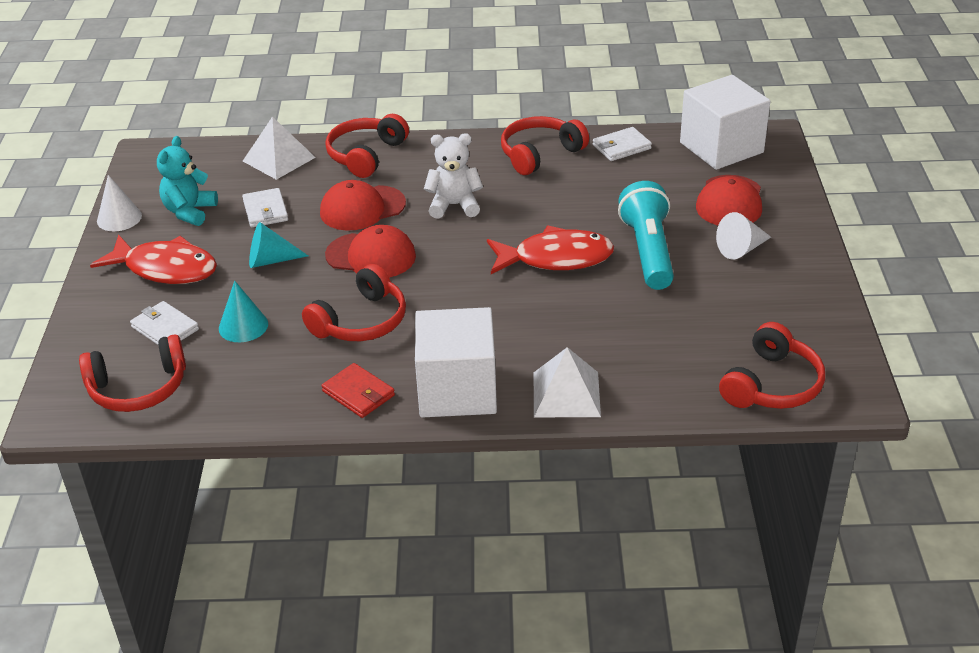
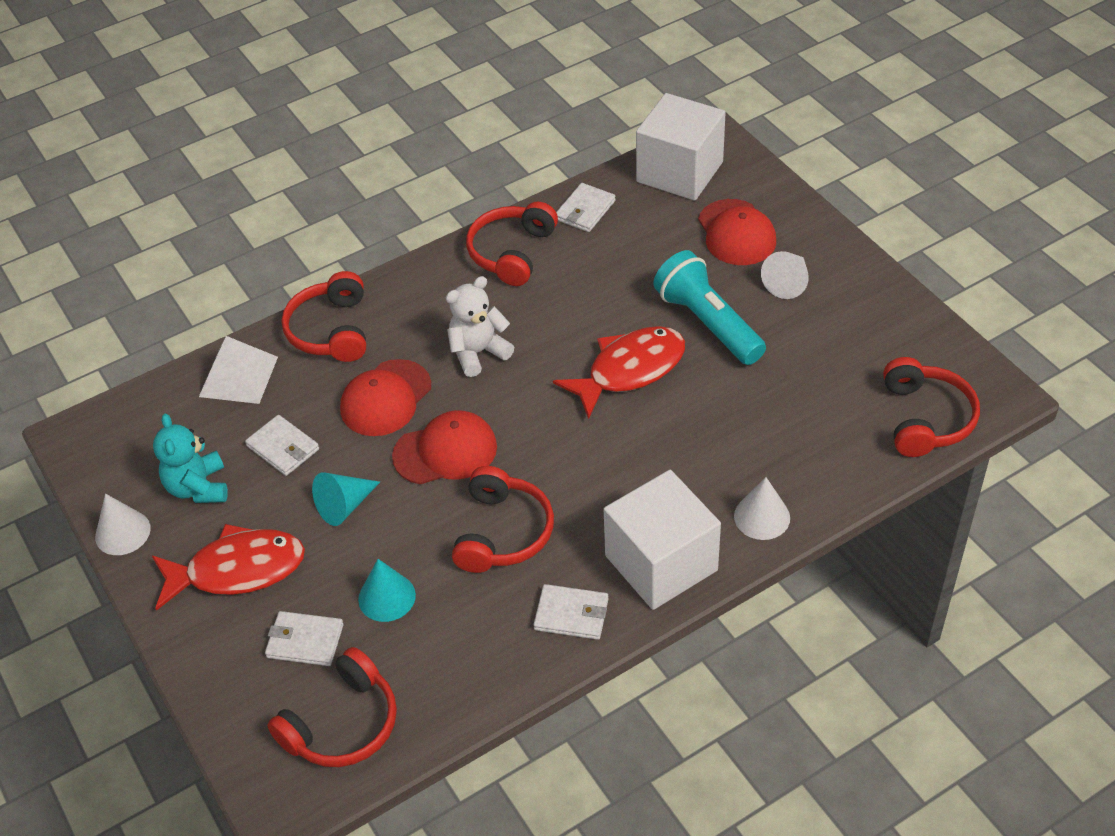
camera: 30 degrees left, 10 degrees up
red wallet [321,363,395,418] -> white wallet [534,584,608,640]
white pyramid [534,347,601,417] -> white cone [734,477,790,540]

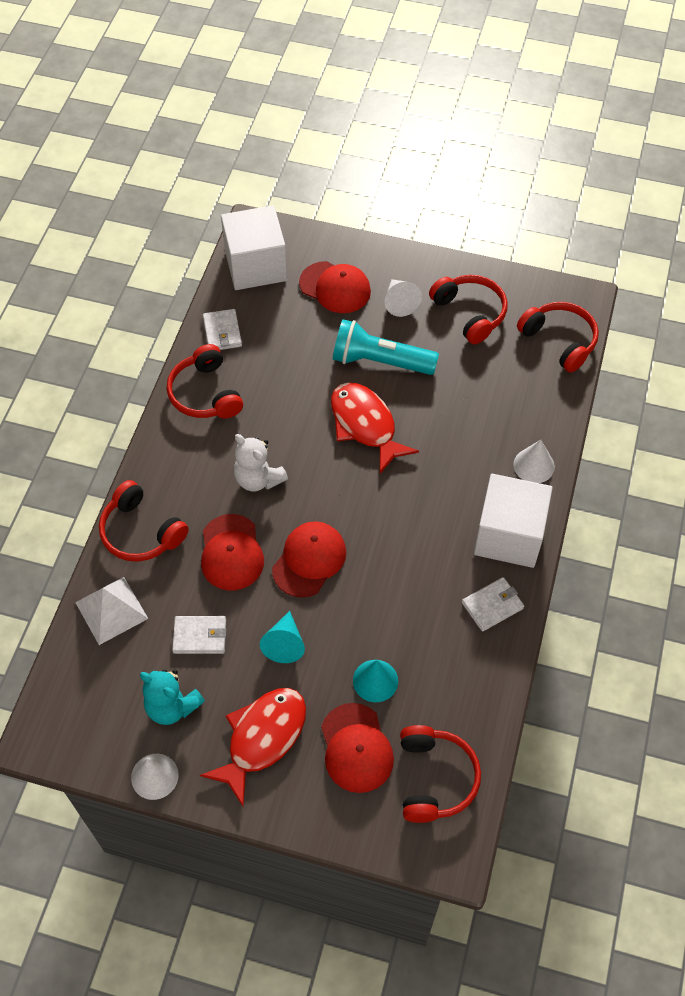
camera: 45 degrees left, 10 degrees up
white wallet [265,611,344,666] -> red cap [321,703,394,793]
white teddy bear [446,276,514,377] -> white teddy bear turned 60 degrees counterclockwise [234,434,288,491]
red headphones [452,466,554,573] -> red headphones moved to [429,275,507,344]
red fish [553,326,685,419] -> red fish turned 45 degrees counterclockwise [331,382,419,474]

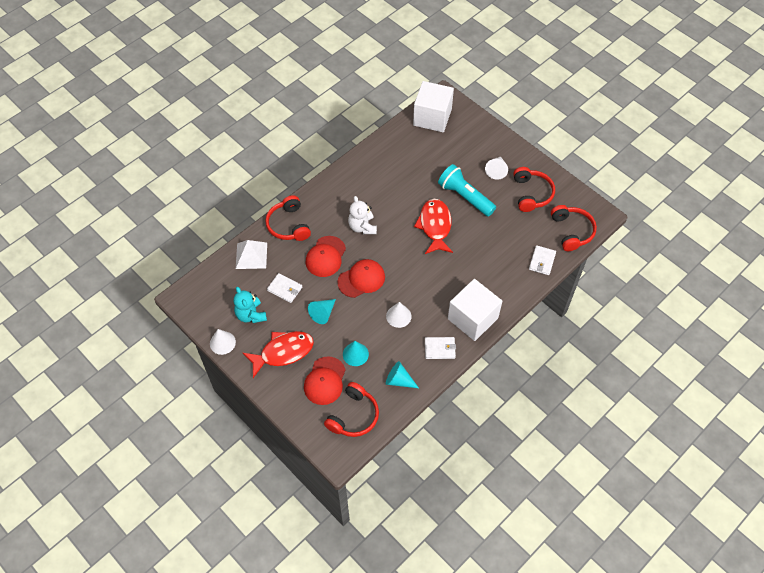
camera: 30 degrees right, 0 degrees up
red headphones [167,344,243,419] -> none
white wallet [203,309,242,350] -> white wallet moved to [529,245,556,275]
red cap [299,261,371,313] -> none
white cone [513,440,555,483] -> white cone moved to [386,302,412,328]
none -> turquoise cone [386,361,419,388]

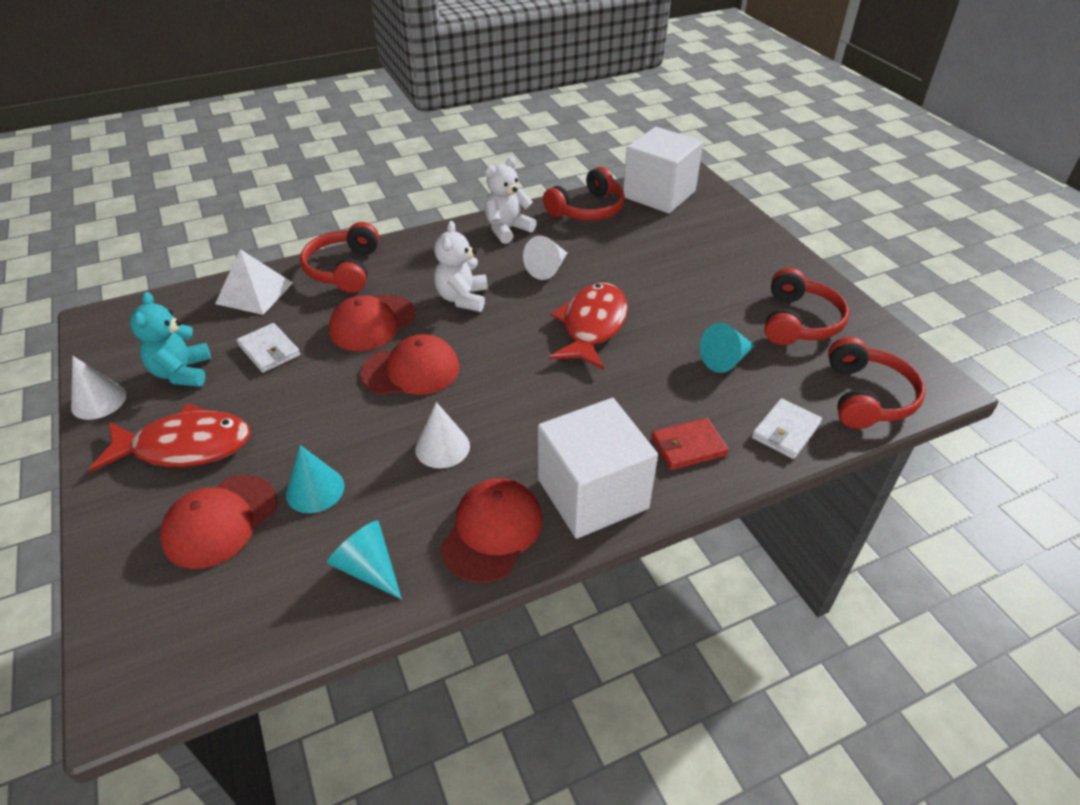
camera: 20 degrees right, 15 degrees down
turquoise cone [308,299,336,324] -> turquoise cone moved to [700,323,755,373]
red headphones [324,382,379,437] -> red headphones moved to [543,167,625,220]
white wallet [425,337,456,359] -> red cap [441,478,543,582]
turquoise flashlight [438,164,496,217] -> none
white cone [485,157,508,180] -> white cone moved to [523,236,567,280]
none -> white teddy bear [485,157,537,244]
none -> red wallet [651,418,729,470]

